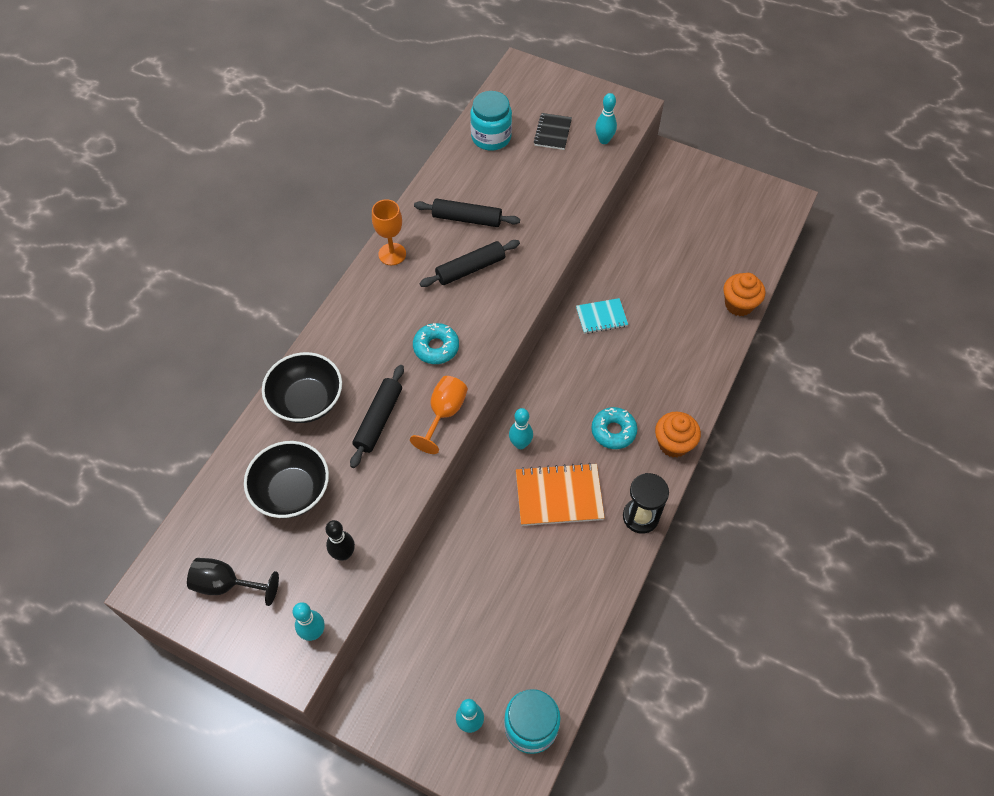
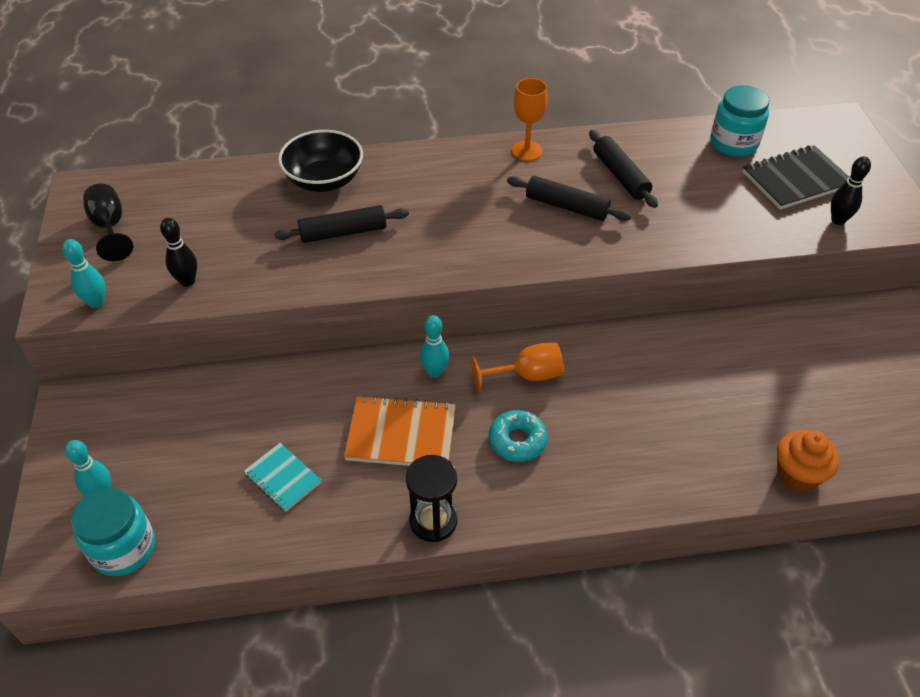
camera: 55 degrees right, 10 degrees down
black bowl [244,441,329,518] -> none
orange goblet [410,376,468,454] -> orange goblet moved to [471,342,563,392]
turquoise donut [413,323,459,364] -> none
orange notebook [516,463,605,526] -> orange notebook turned 45 degrees counterclockwise [344,395,456,466]
black notebook [534,113,572,150] -> black notebook [743,145,849,210], size x1.63
turquoise notebook [576,298,628,334] -> turquoise notebook moved to [244,443,322,512]
turquoise bowling pin [595,93,617,144] -> black bowling pin [831,157,871,225]
orange cupcake [655,412,701,457] -> none

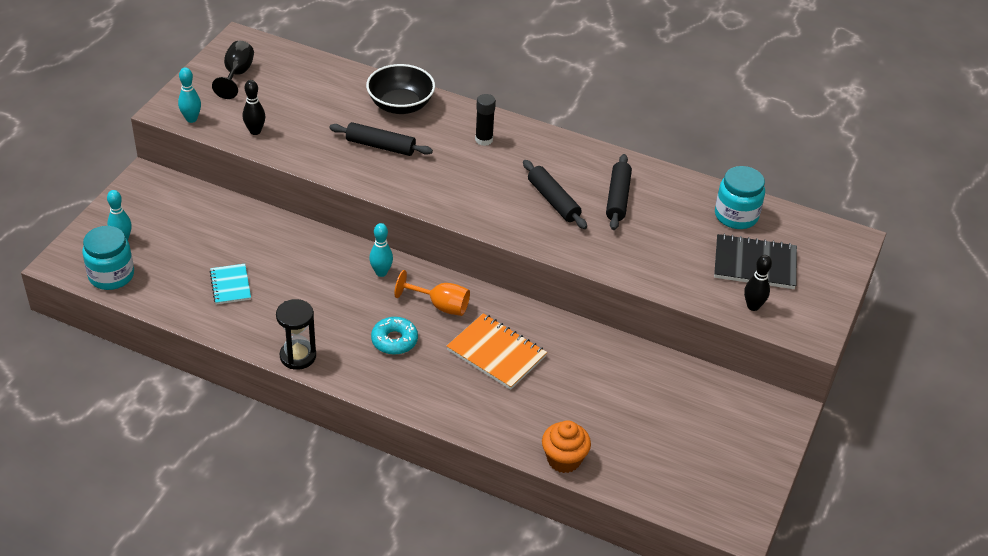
camera: 30 degrees right, 5 degrees down
orange notebook [344,395,456,466] -> orange notebook moved to [447,313,547,390]
orange goblet [512,78,548,161] -> none
none -> black glue stick [475,94,496,146]

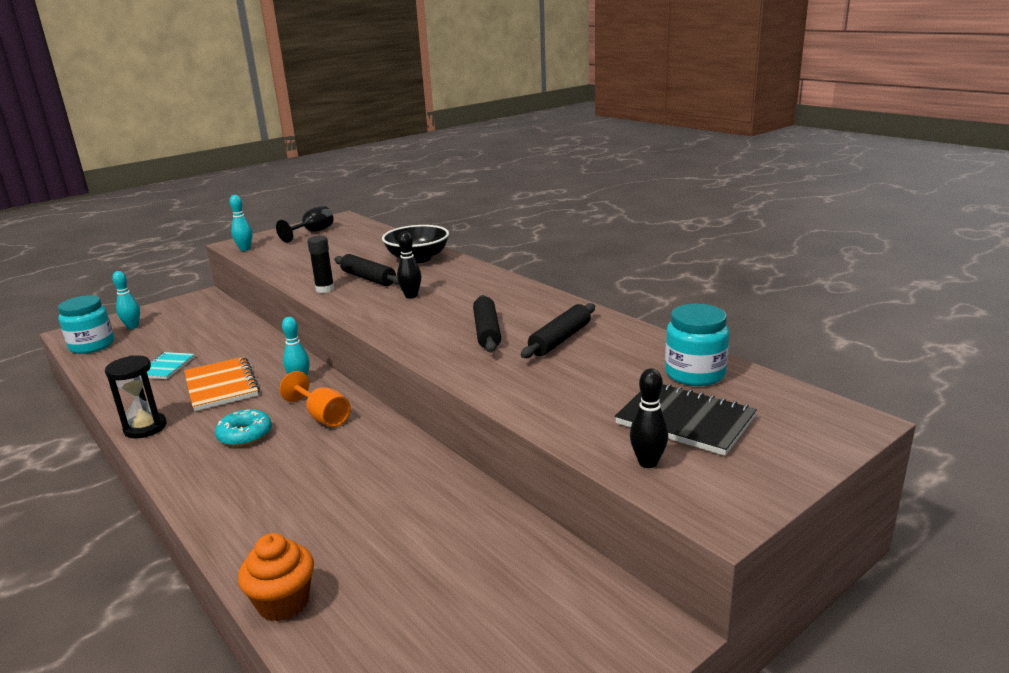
camera: 30 degrees right, 20 degrees down
black bowling pin [243,80,265,135] -> black bowling pin moved to [397,231,421,299]
orange notebook [447,313,547,390] -> orange notebook moved to [184,357,260,411]
black glue stick [475,94,496,146] -> black glue stick moved to [307,236,334,293]

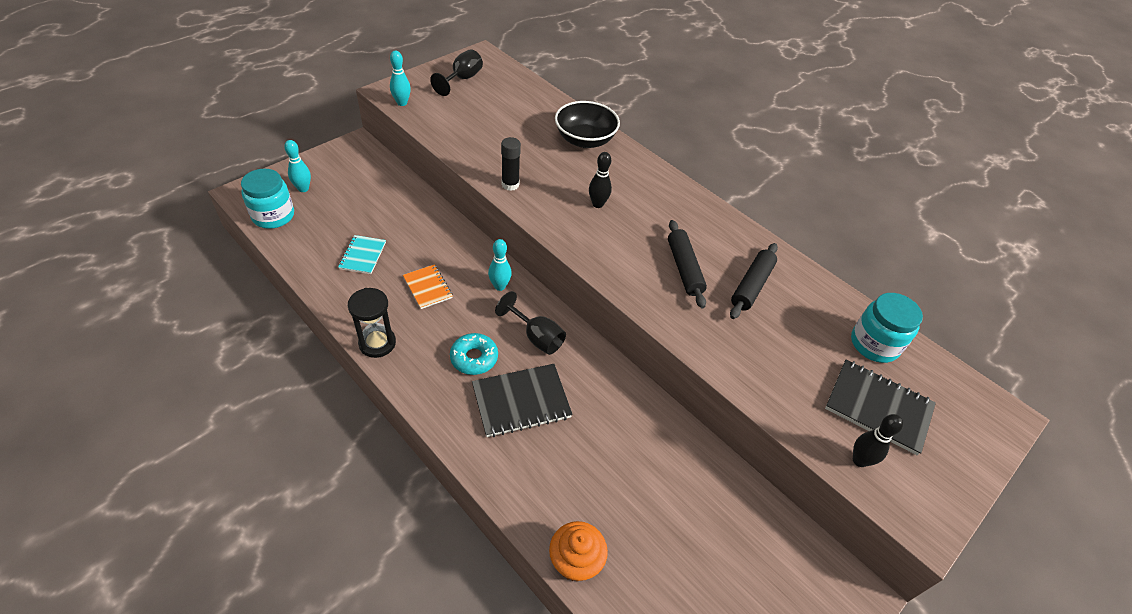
camera: 10 degrees left, 25 degrees up
orange notebook [184,357,260,411] -> orange notebook [403,264,453,309], size x0.61
orange goblet [280,371,351,427] -> black goblet [495,291,566,355]
black rolling pin [334,254,399,286] -> none
none -> black notebook [472,364,573,437]

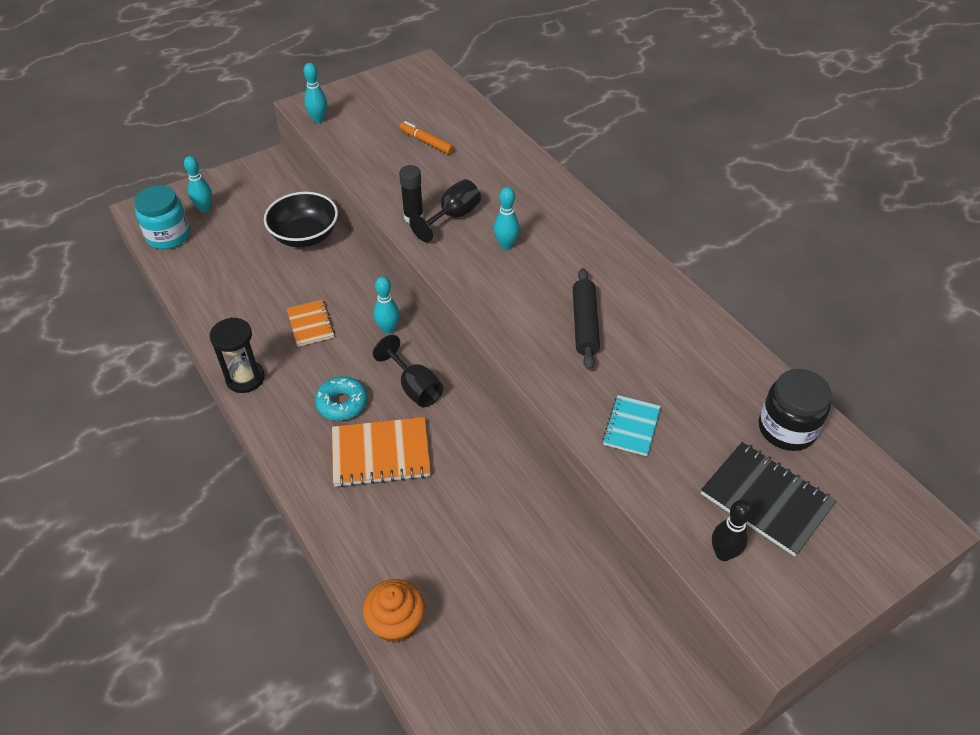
camera: 15 degrees right, 0 degrees up
turquoise notebook [338,235,386,274] -> turquoise notebook moved to [602,395,661,456]
black goblet [430,49,483,96] -> black goblet moved to [409,179,481,242]
black notebook [472,364,573,437] -> orange notebook [332,417,431,487]
black bowl [555,101,620,148] -> black bowl moved to [264,192,338,247]
black bowling pin [589,152,612,208] -> turquoise bowling pin [494,187,520,250]
black rolling pin [730,243,778,319] -> none
turquoise jar [851,293,923,363] -> black jar [759,369,832,451]
none -> orange marker [400,121,454,154]

